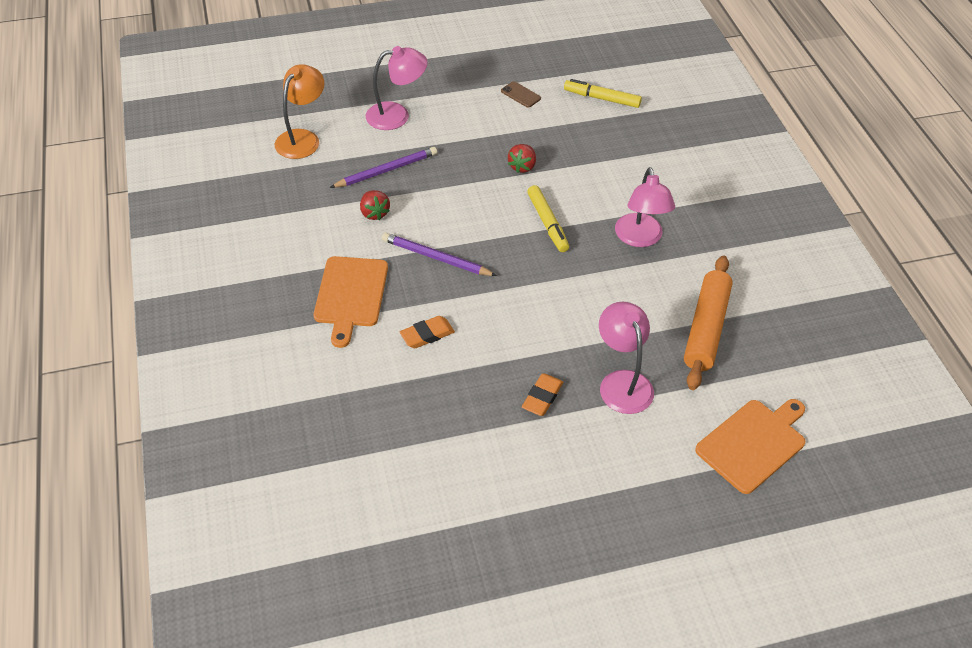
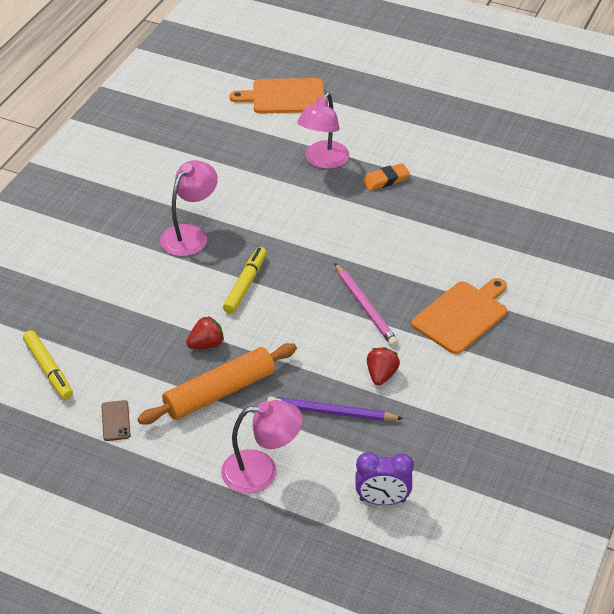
camera: 140 degrees left, 5 degrees down
orange lamp [275,64,324,159] -> purple clock [355,452,414,505]
pink lamp [366,46,428,130] -> pink lamp turned 150 degrees clockwise [221,400,303,494]
purple pencil [382,233,497,276] -> pink pencil [335,263,399,347]
orange eraser [400,316,455,348] -> none
orange rolling pin [684,255,733,390] -> orange rolling pin moved to [138,343,297,424]

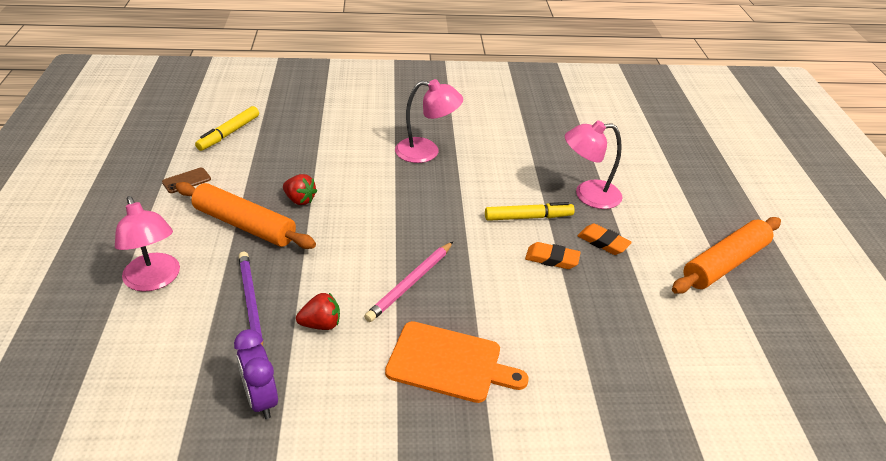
camera: 60 degrees right, 5 degrees down
yellow marker [223,247,267,314] -> yellow marker moved to [485,202,575,221]
orange cutting board [230,78,324,113] -> none
purple clock [355,452,414,505] -> purple clock moved to [234,329,278,419]
none -> orange eraser [525,242,581,269]
none -> orange rolling pin [672,217,781,294]

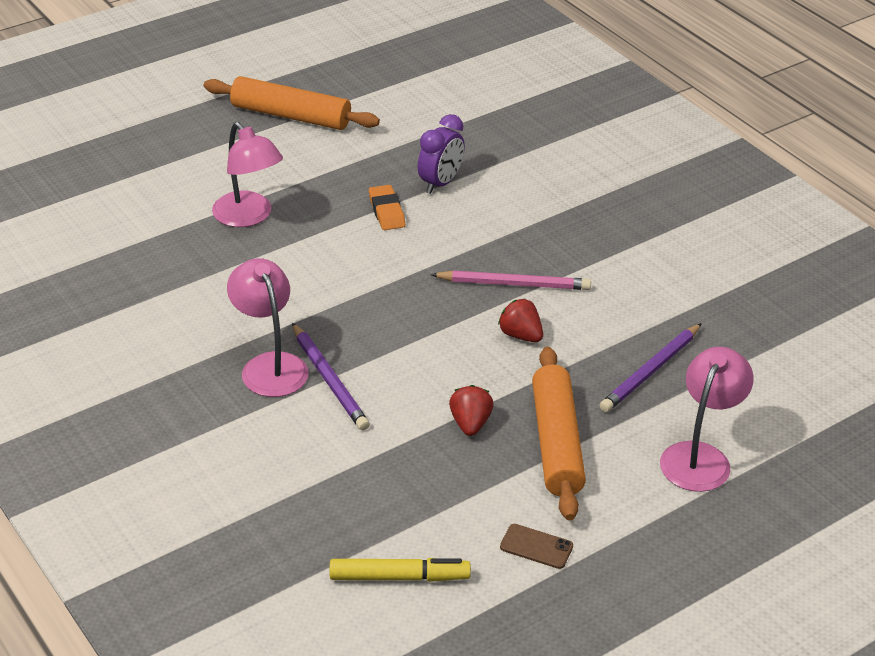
camera: 120 degrees left, 0 degrees up
purple clock [234,329,278,419] -> purple clock moved to [418,114,465,194]
red strawberry [296,293,340,330] -> red strawberry moved to [498,298,543,342]
orange cutting board [385,321,528,403] -> none
yellow marker [485,202,575,221] -> none
orange eraser [577,223,632,255] -> none
none -> purple pencil [292,323,370,430]

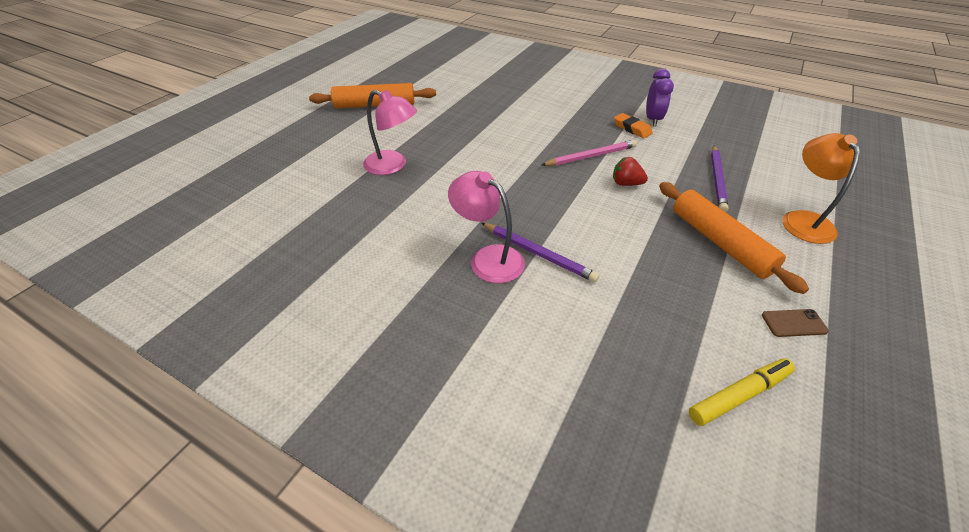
camera: 25 degrees left, 5 degrees up
orange eraser [369,185,405,230] -> orange eraser moved to [614,113,653,138]
purple clock [418,114,465,194] -> purple clock moved to [646,69,674,126]
red strawberry [449,385,494,436] -> none
pink lamp [660,347,753,492] -> orange lamp [782,133,860,244]

